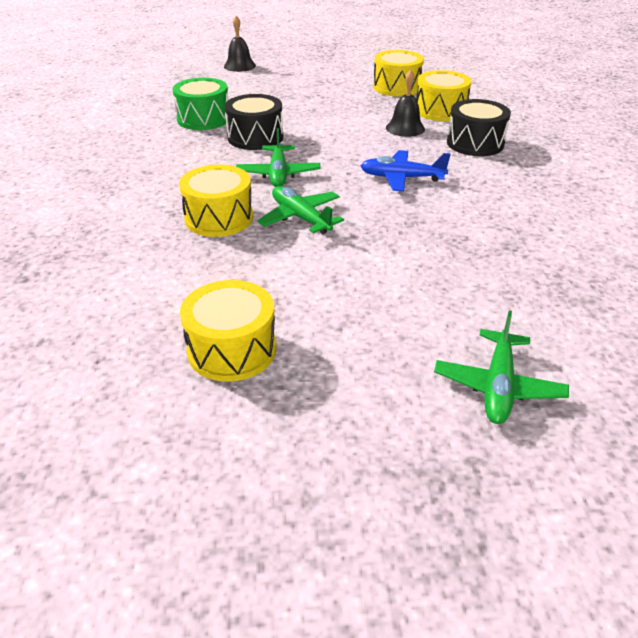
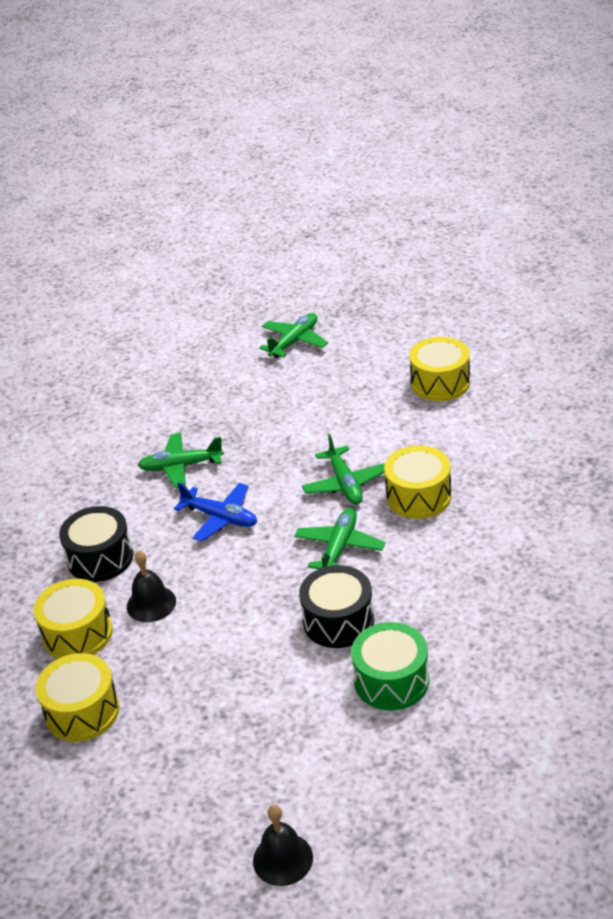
camera: 155 degrees left, 0 degrees up
none -> green plane [138,433,224,489]

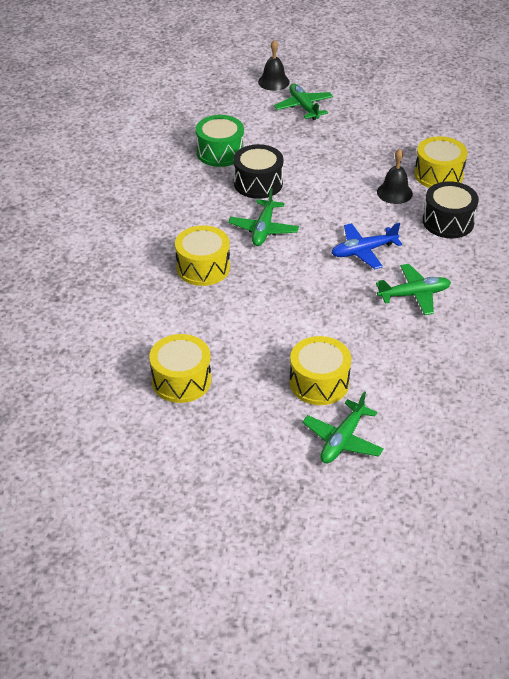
camera: 170 degrees right, 5 degrees up
yellow drum [36,653,120,742] -> yellow drum moved to [289,336,351,405]
blue plane [174,482,257,542] -> blue plane turned 45 degrees counterclockwise [332,223,402,269]
green plane [302,434,385,505] -> green plane moved to [274,84,333,120]

